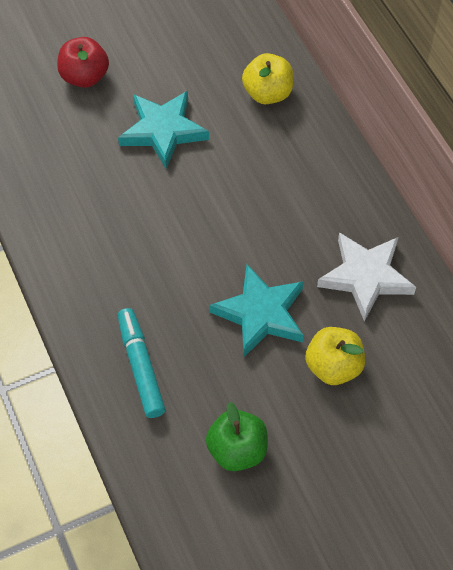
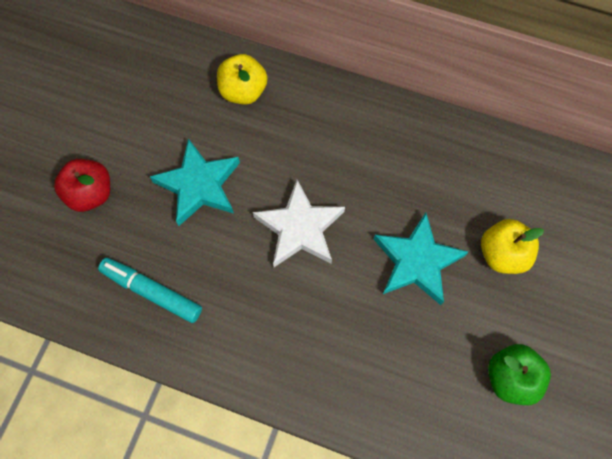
camera: 45 degrees left, 10 degrees up
turquoise marker [118,308,165,418] -> turquoise marker moved to [98,258,202,323]
white star [317,232,416,322] -> white star moved to [253,180,345,267]

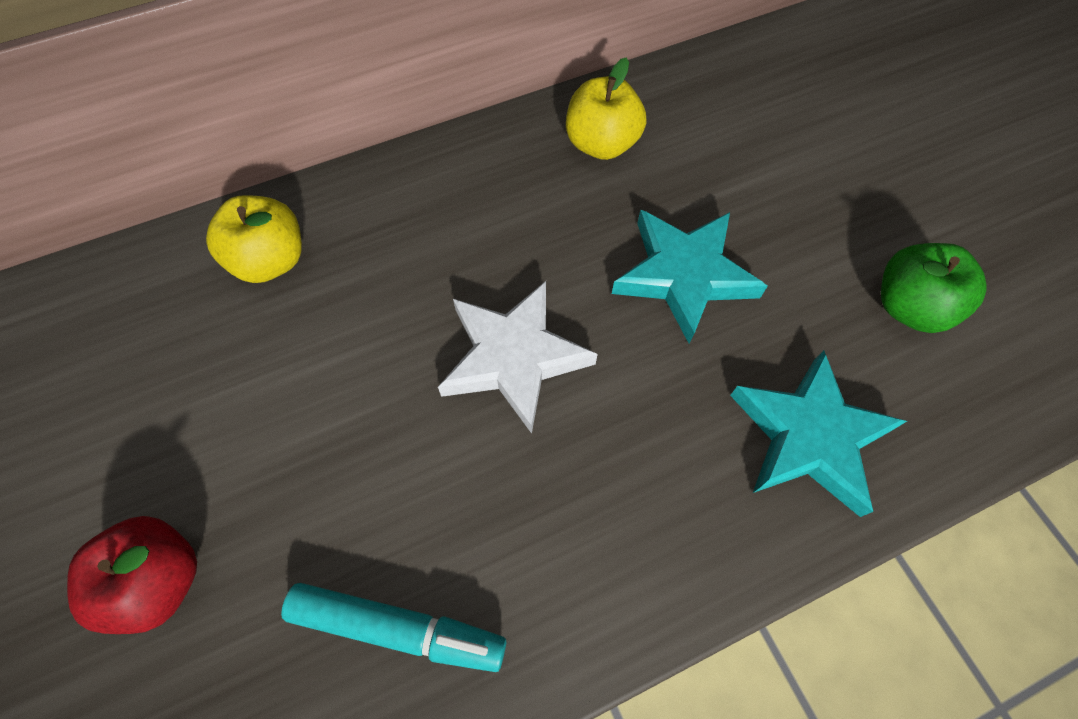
camera: 45 degrees left, 5 degrees down
turquoise marker [98,258,202,323] -> turquoise marker turned 150 degrees counterclockwise [281,583,506,672]
turquoise star [150,138,240,226] -> turquoise star moved to [730,350,907,517]
yellow apple [481,219,544,274] -> yellow apple moved to [566,58,646,160]

